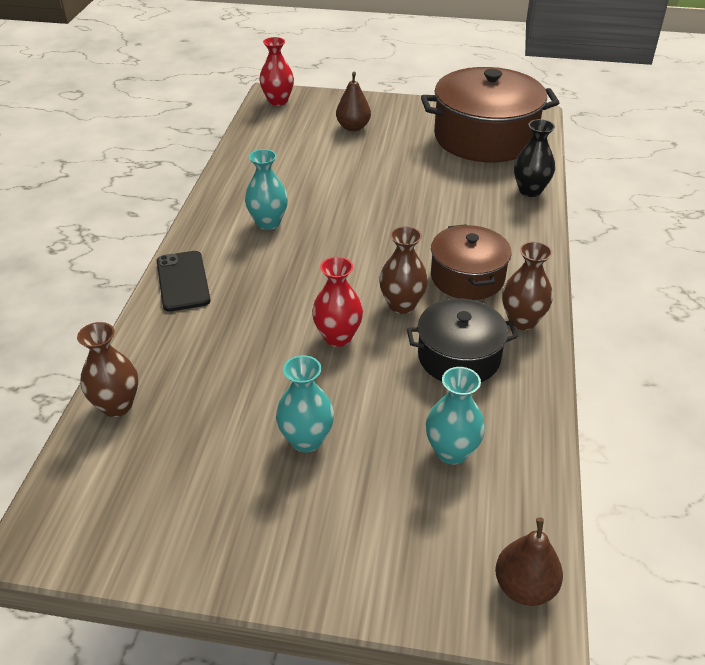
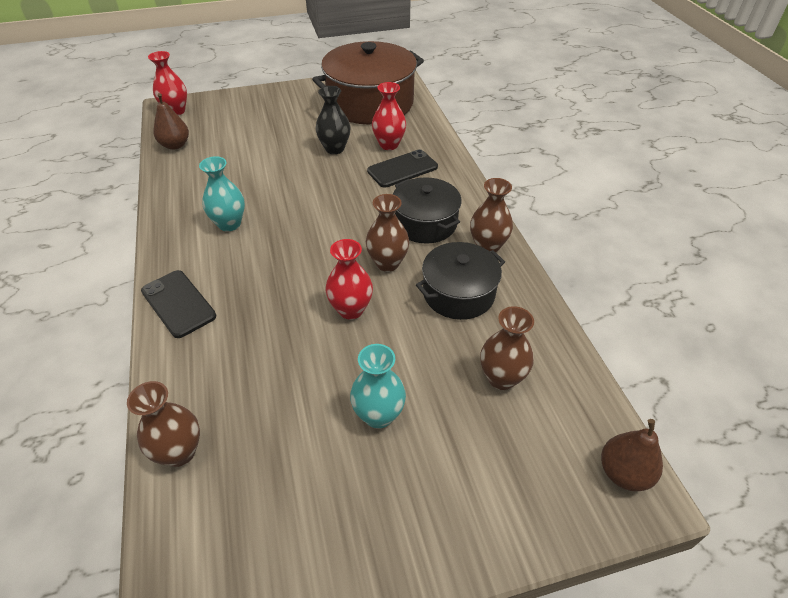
camera: 25 degrees left, 5 degrees up
brown pear [336,72,371,131] -> brown pear moved to [153,93,189,150]
turquoise vase [426,367,485,465] -> brown vase [480,306,534,390]
brown pot [431,224,512,300] -> black pot [393,177,462,244]
black vase [514,119,555,197] -> black vase moved to [316,86,351,154]
none -> black phone [367,149,438,188]
none -> red vase [372,82,406,150]

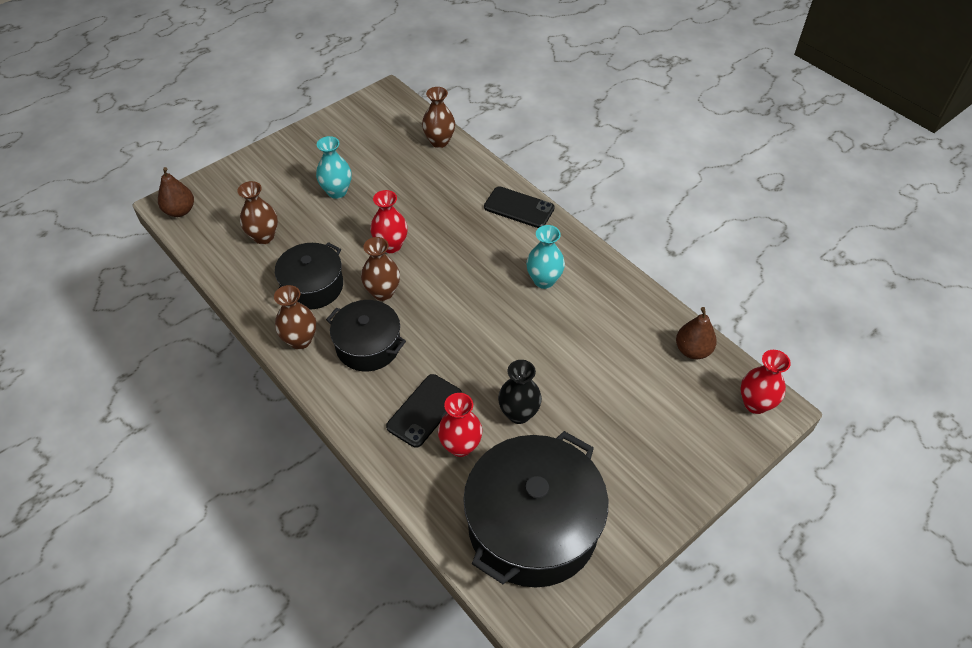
camera: 155 degrees right, 5 degrees up
brown pot [312,41,424,124] -> black pot [463,431,608,587]

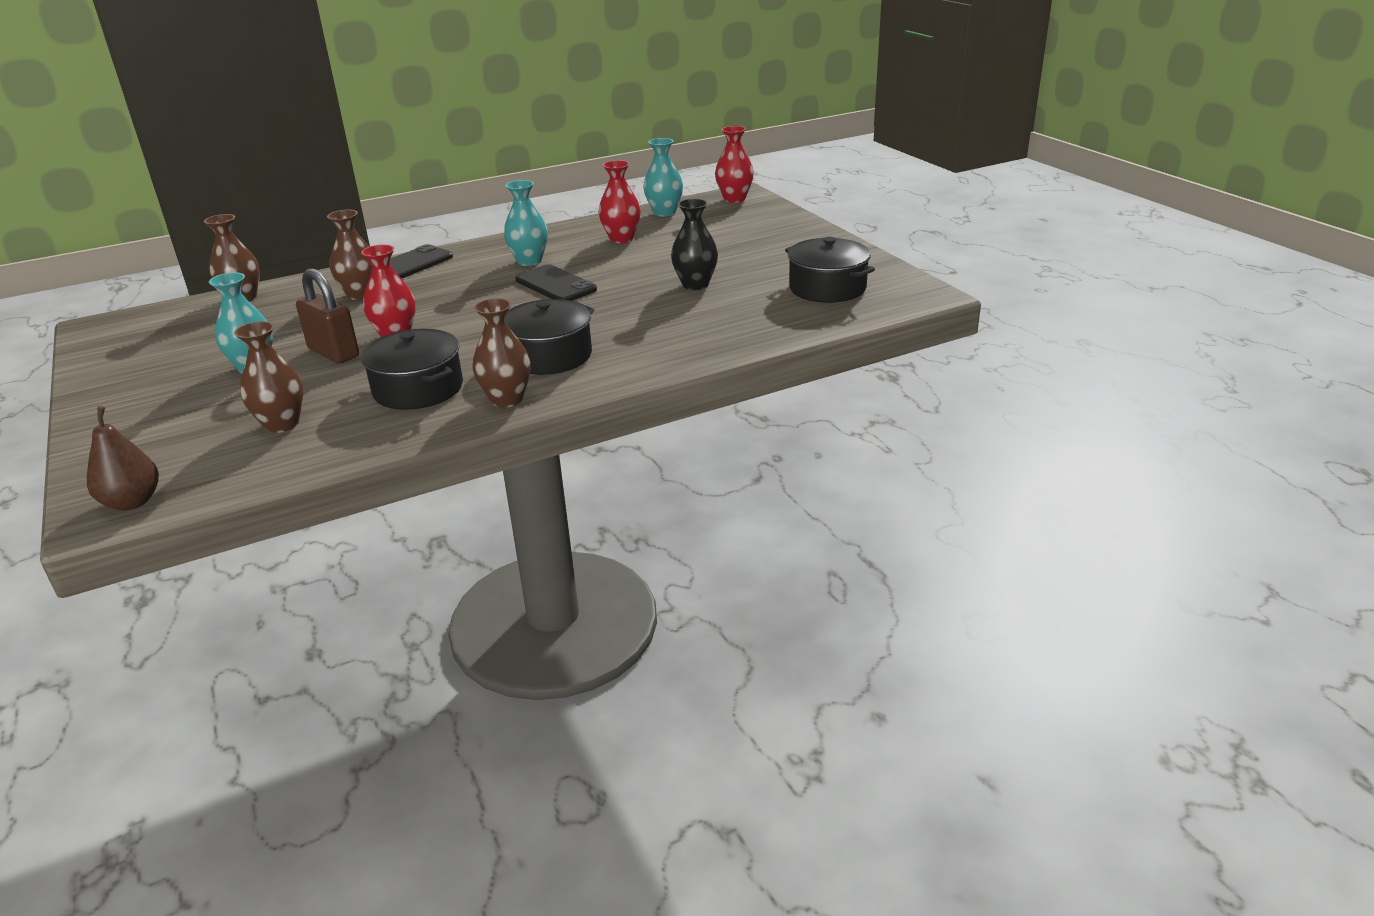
camera: 75 degrees left, 20 degrees down
brown vase [361,237,400,301] -> brown vase moved to [327,210,372,300]
black phone [386,374,462,448] -> black phone moved to [515,264,597,301]
red vase [438,393,482,457] -> red vase moved to [598,160,641,243]
black pot [463,431,608,587] -> black pot [785,237,875,303], size x0.58
brown pear [676,307,717,359] -> turquoise vase [643,138,683,217]
none -> brown padlock [296,268,359,364]

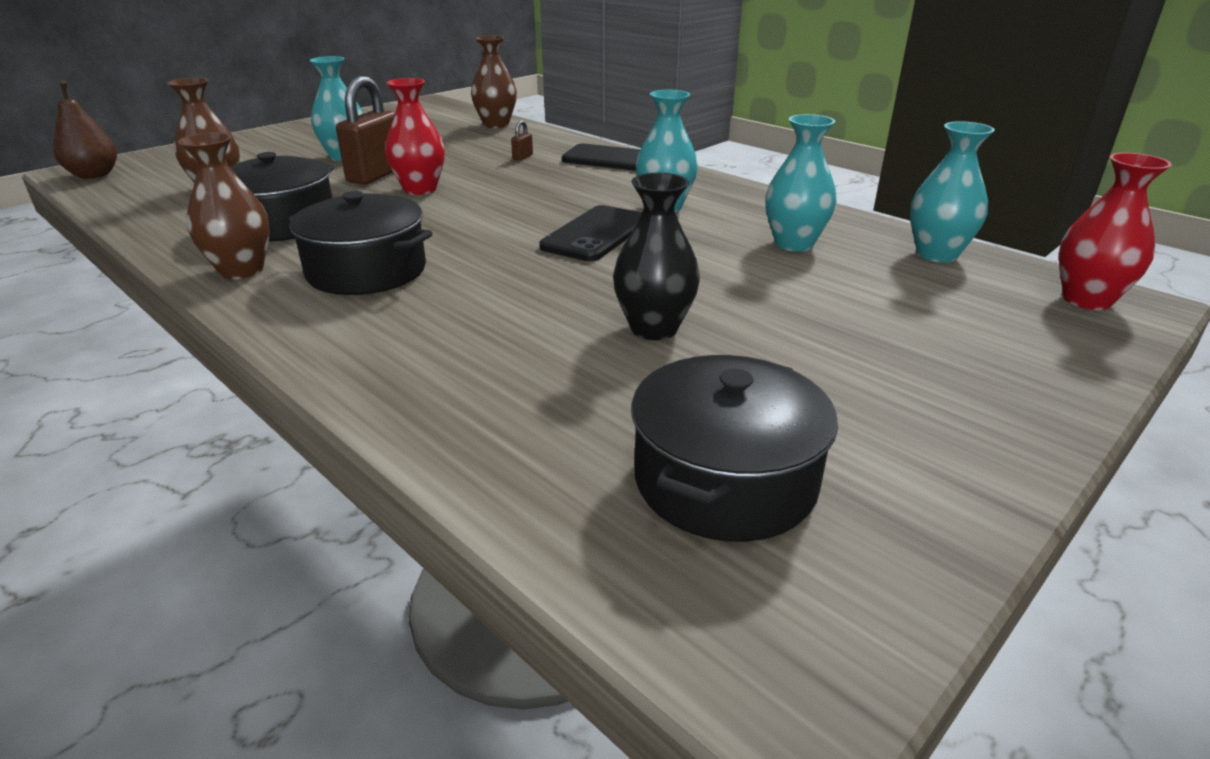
camera: 70 degrees right, 0 degrees up
brown vase [327,210,372,300] -> brown padlock [511,120,533,160]
red vase [598,160,641,243] -> turquoise vase [765,114,837,252]

